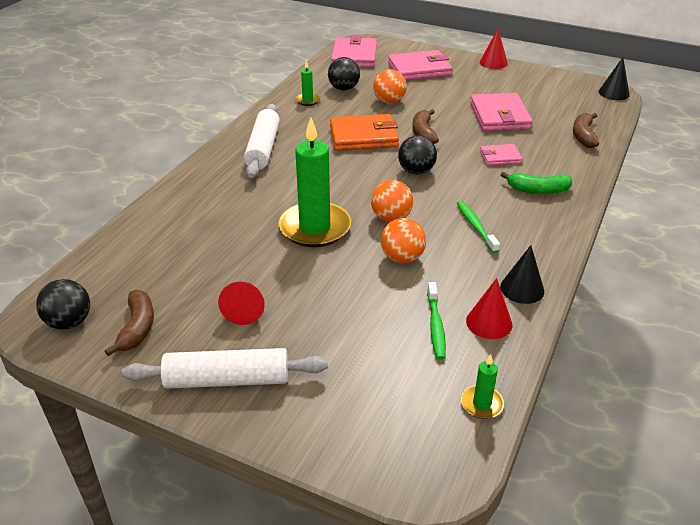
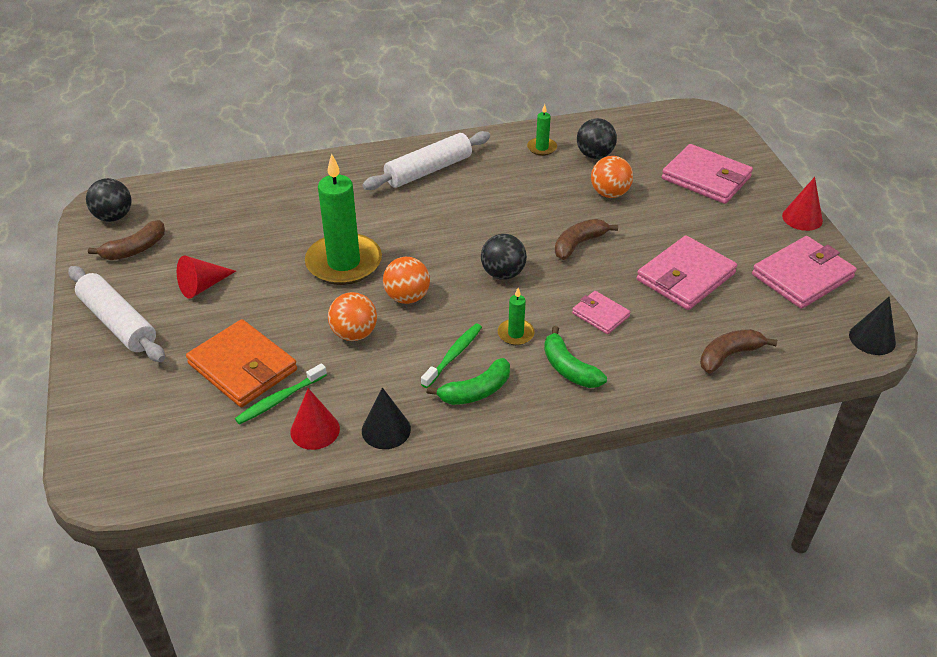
camera: 50 degrees right, 5 degrees up
orange wallet [330,114,399,151] -> orange wallet moved to [186,319,297,407]
pink wallet [331,36,377,68] -> pink wallet moved to [752,236,857,309]
green candle [461,354,504,419] -> green candle moved to [498,288,535,345]
none -> green banana [427,358,510,405]

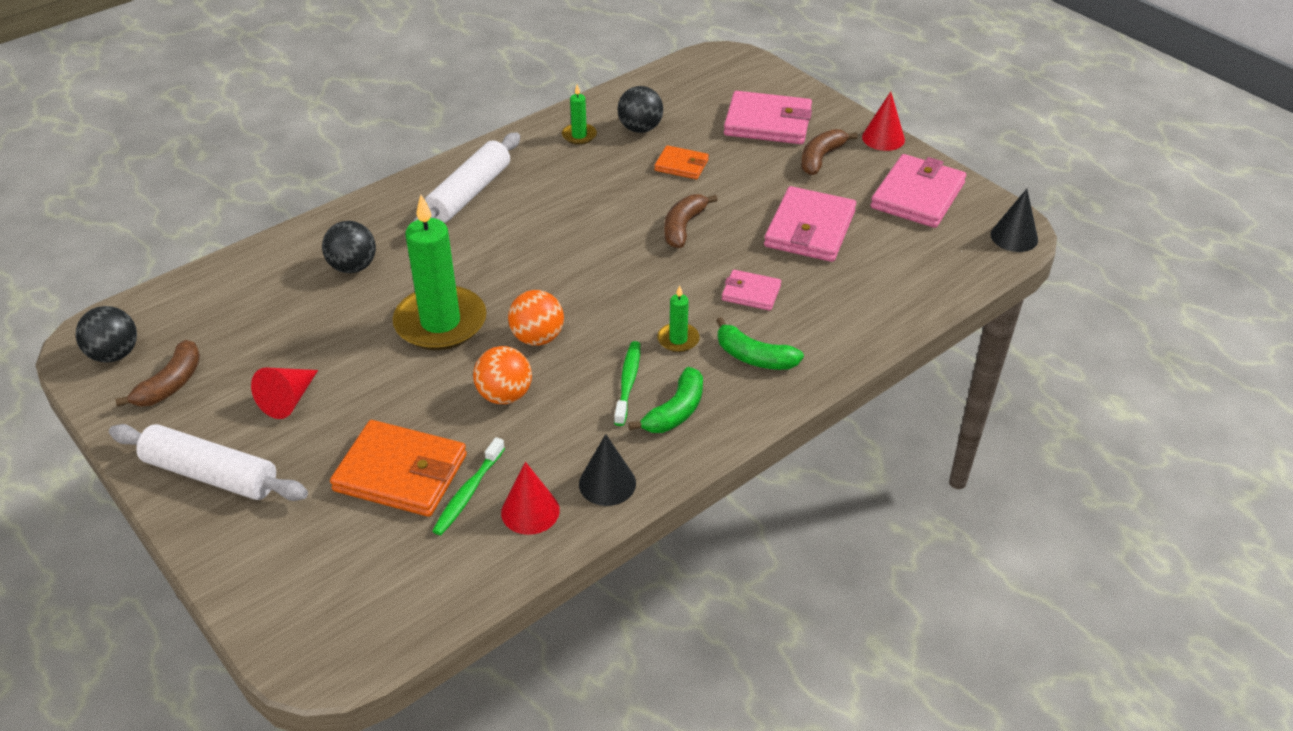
camera: 25 degrees left, 0 degrees up
black ball [481,234,527,280] -> black ball moved to [322,221,376,273]
orange ball [591,156,633,198] -> orange wallet [654,145,709,179]
brown banana [700,329,777,373] -> brown banana moved to [801,129,858,175]

